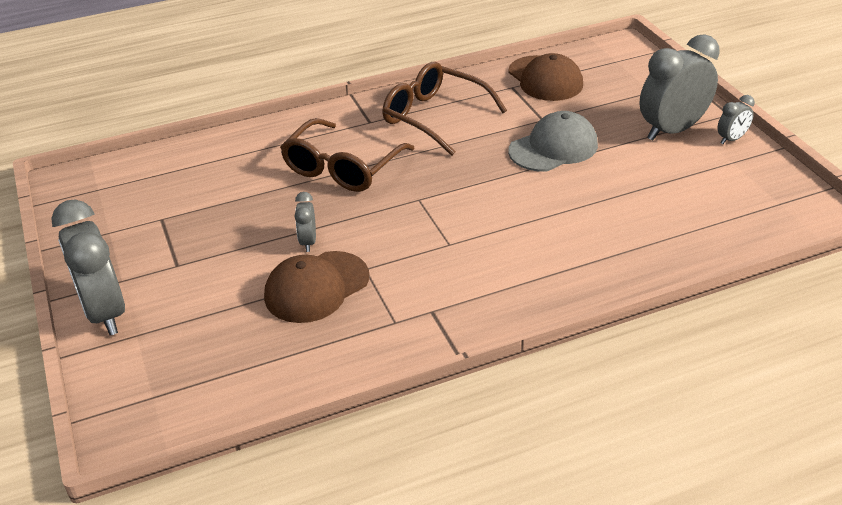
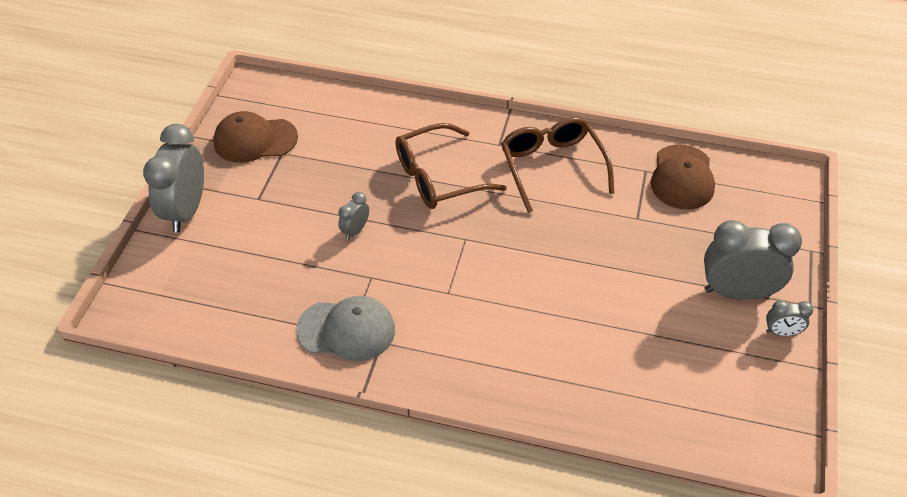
camera: 35 degrees right, 10 degrees up
brown cap [264,251,369,323] -> brown cap moved to [213,111,298,163]
grey cap [508,111,598,172] -> grey cap moved to [296,296,395,361]

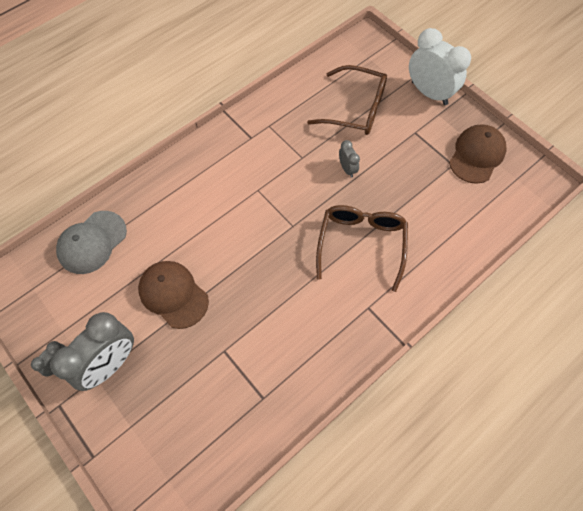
camera: 125 degrees right, 15 degrees up
grey clock [143,124,204,232] -> white clock [409,28,471,105]
grey cap [296,296,395,361] -> grey cap moved to [56,211,127,274]
brown glasses [501,117,614,213] -> brown glasses moved to [307,65,387,135]
brown cap [651,145,715,209] -> brown cap moved to [138,261,209,329]

